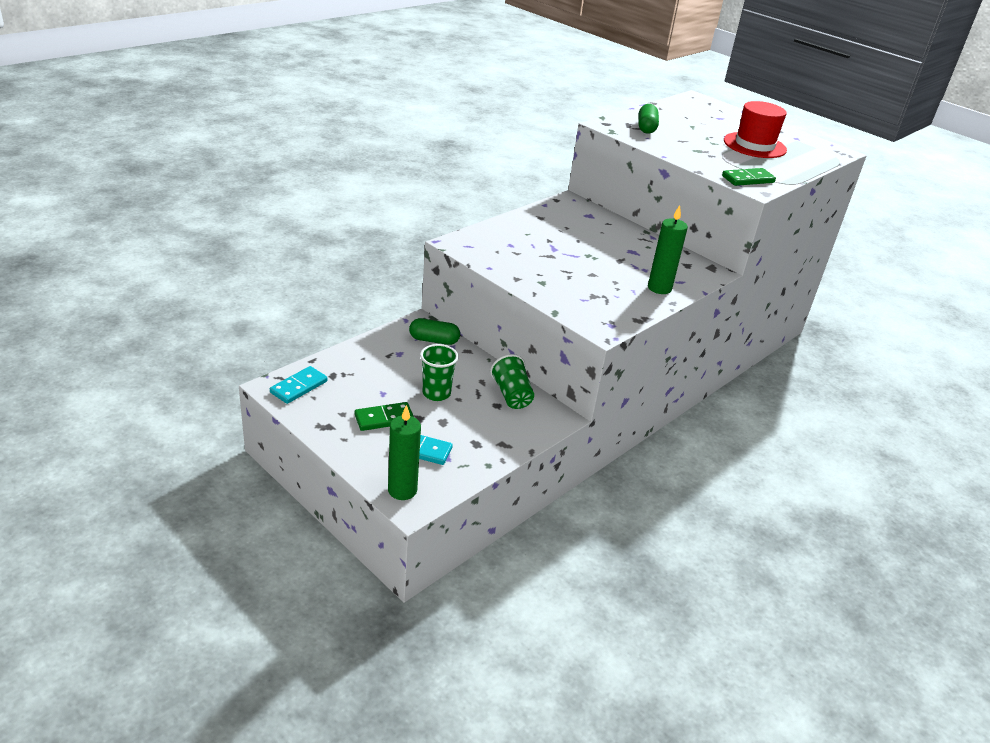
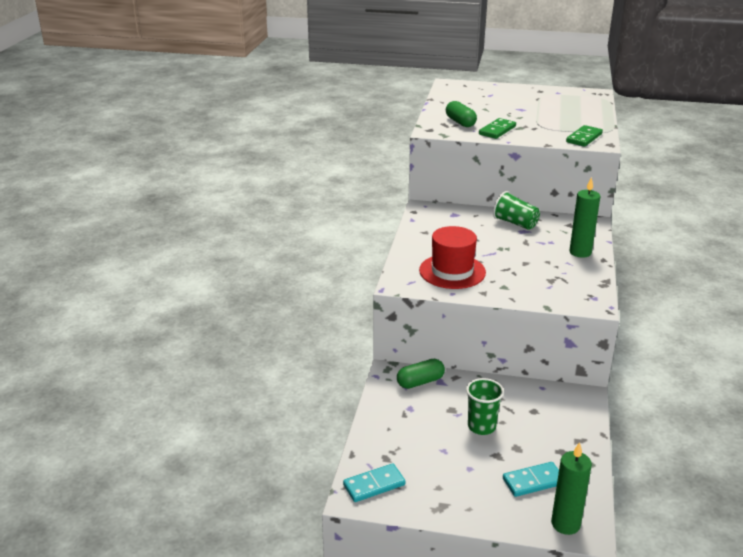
camera: 30 degrees left, 5 degrees down
turquoise domino [270,366,328,404] -> turquoise domino turned 60 degrees clockwise [343,463,406,502]
green domino [355,402,414,431] -> green domino moved to [479,118,516,139]
green cup [490,354,534,409] -> green cup moved to [493,191,540,230]
red hat [724,101,787,158] -> red hat moved to [419,226,486,289]

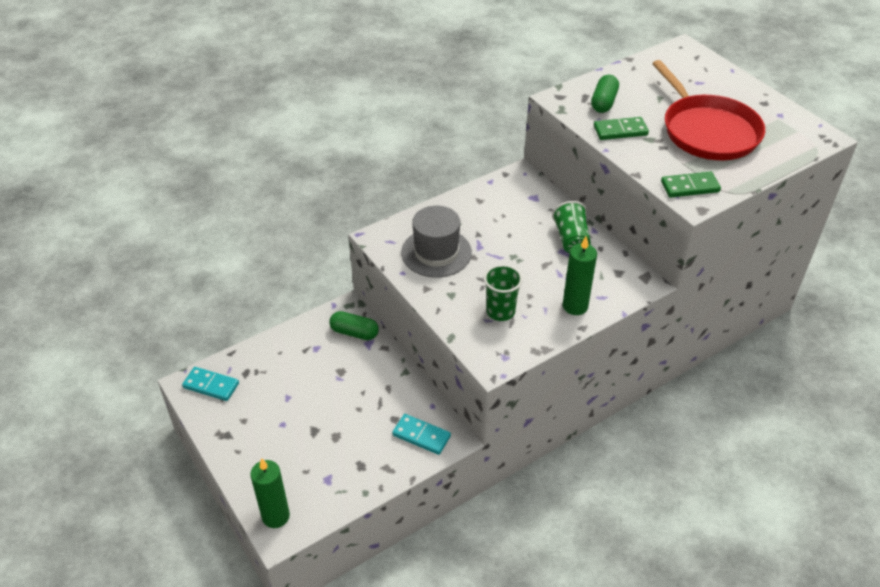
camera: 45 degrees right, 15 degrees up
red hat [419,226,486,289] -> grey hat [401,206,472,278]
green cup [466,378,504,435] -> green cup moved to [484,264,523,321]
turquoise domino [503,462,559,497] -> turquoise domino moved to [392,414,451,455]
none -> red pan [652,60,765,160]

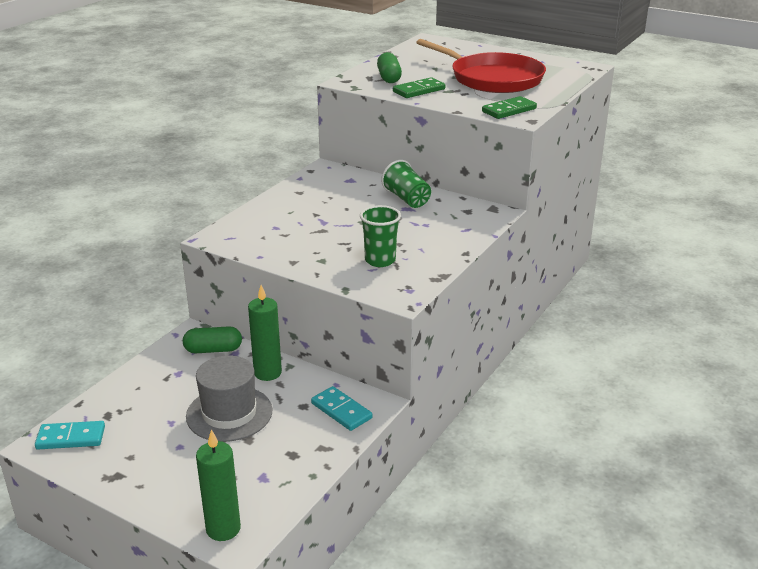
camera: 25 degrees left, 15 degrees down
turquoise domino [392,414,451,455] -> turquoise domino turned 45 degrees clockwise [311,386,372,431]
grey hat [401,206,472,278] -> grey hat moved to [186,355,272,442]
green candle [563,236,597,315] -> green candle moved to [248,285,282,381]

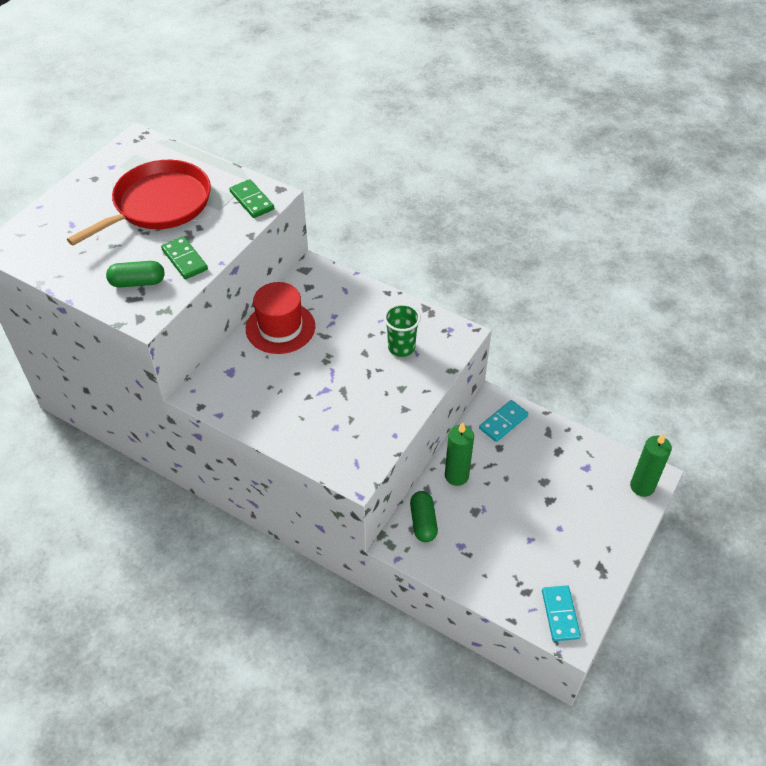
camera: 90 degrees left, 20 degrees up
grey hat [186,355,272,442] -> none
green cup [381,160,431,208] -> red hat [246,282,315,354]

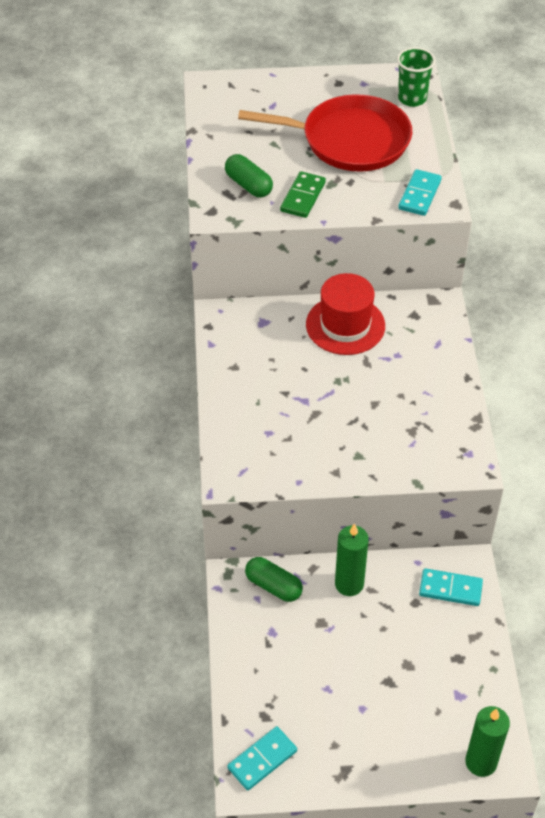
camera: 55 degrees right, 0 degrees up
green domino [229,179,274,218] -> turquoise domino [398,169,442,216]
green cup [384,304,421,357] -> green cup moved to [397,47,436,107]
green capsule [410,491,438,542] -> green capsule turned 75 degrees clockwise [245,557,303,602]

